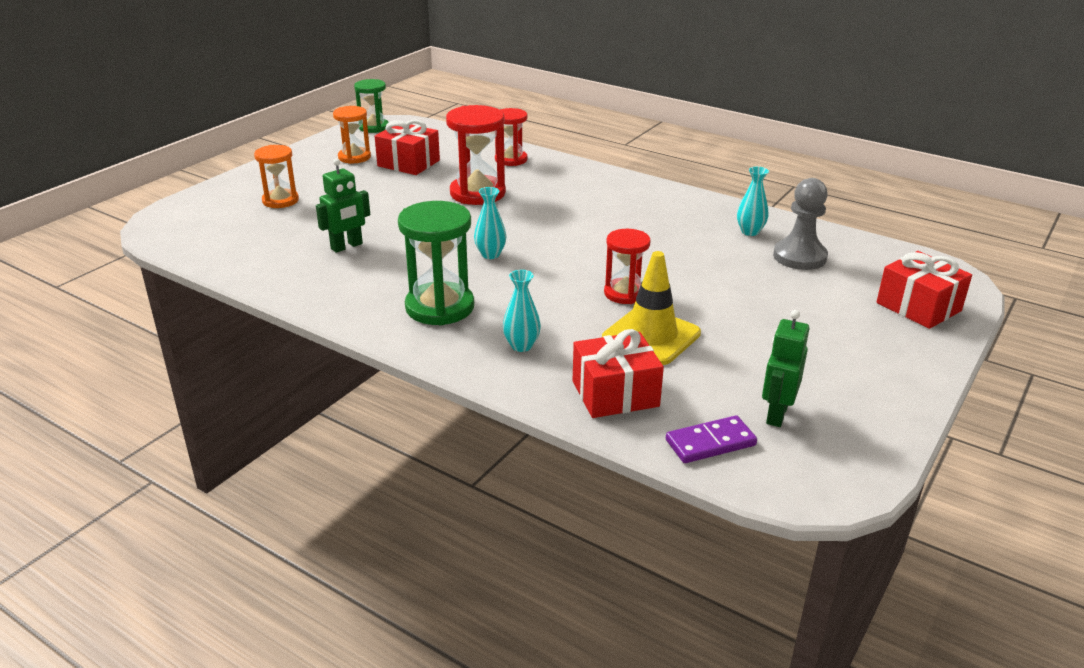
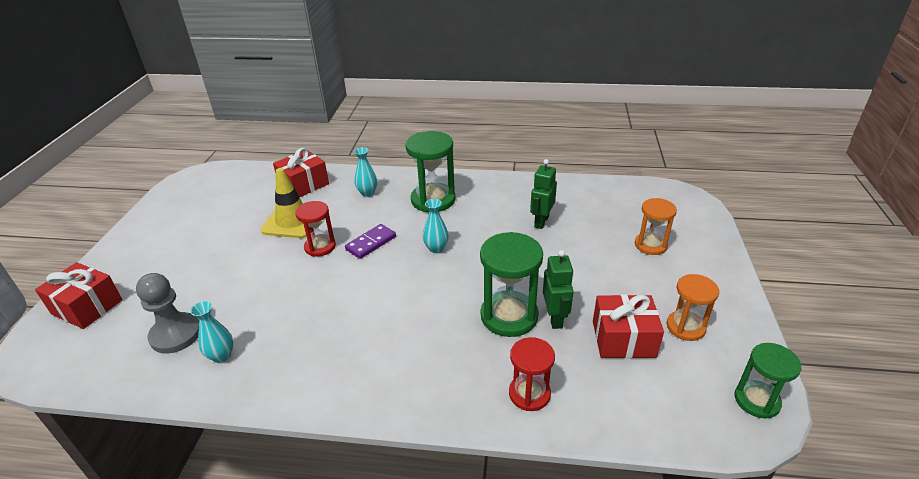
camera: 155 degrees right, 5 degrees up
red hourglass [446,105,506,205] -> green hourglass [480,232,543,337]
purple domino [666,415,757,463] -> purple domino moved to [345,224,396,259]
green robot [762,310,810,427] -> green robot moved to [543,250,574,329]

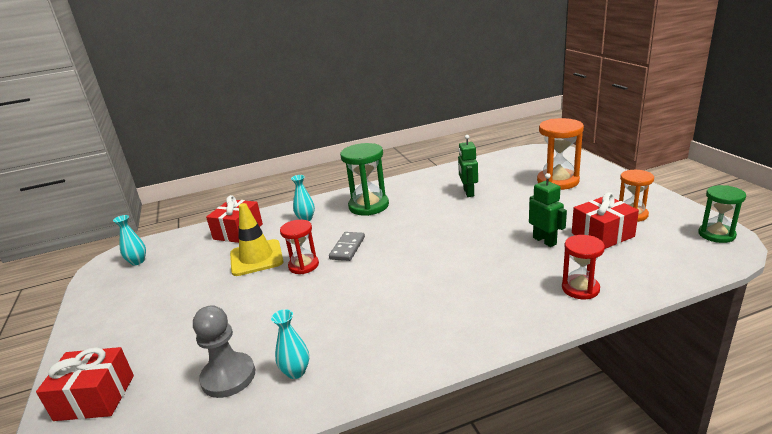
camera: 25 degrees left, 10 degrees down
purple domino [345,224,396,259] -> grey domino [329,232,365,261]
turquoise vase [423,199,449,253] -> turquoise vase moved to [113,215,146,265]
green hourglass [480,232,543,337] -> none
orange hourglass [635,198,677,255] -> orange hourglass [537,118,584,190], size x1.59

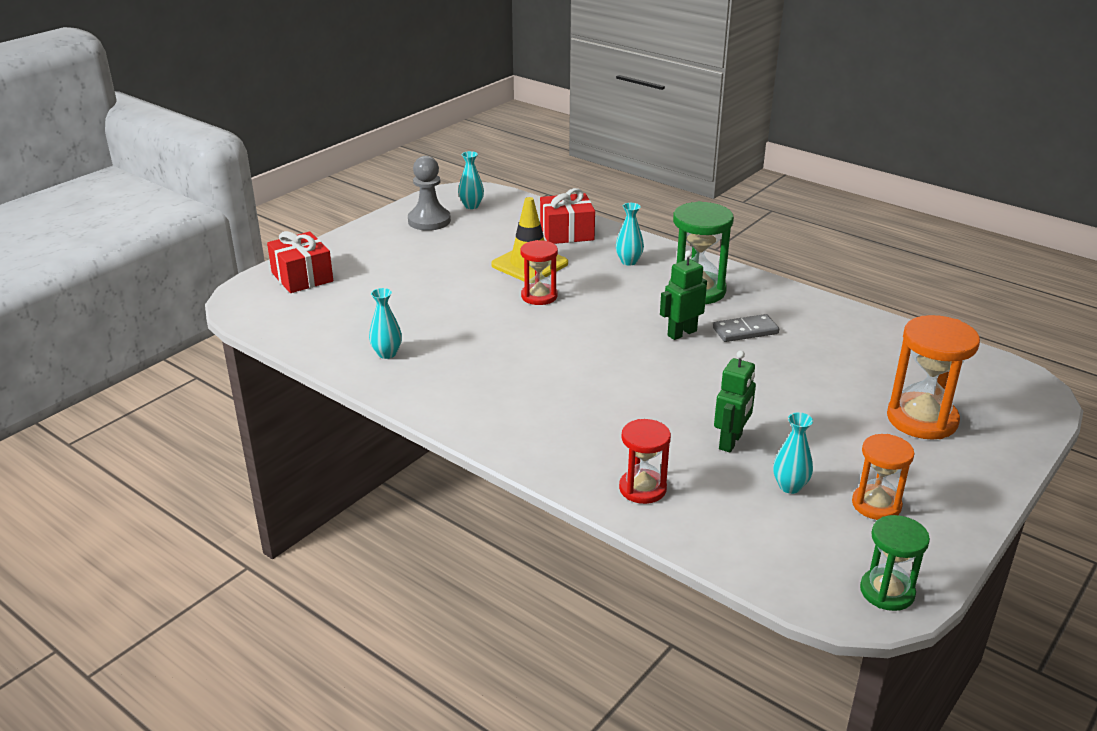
camera: 55 degrees right, 5 degrees up
grey pawn [193,305,255,398] -> grey pawn moved to [408,156,451,231]
grey domino [329,232,365,261] -> grey domino moved to [713,314,779,342]
green robot [458,135,478,197] -> green robot moved to [660,250,707,340]
red gift [572,192,639,249] -> turquoise vase [773,412,813,494]

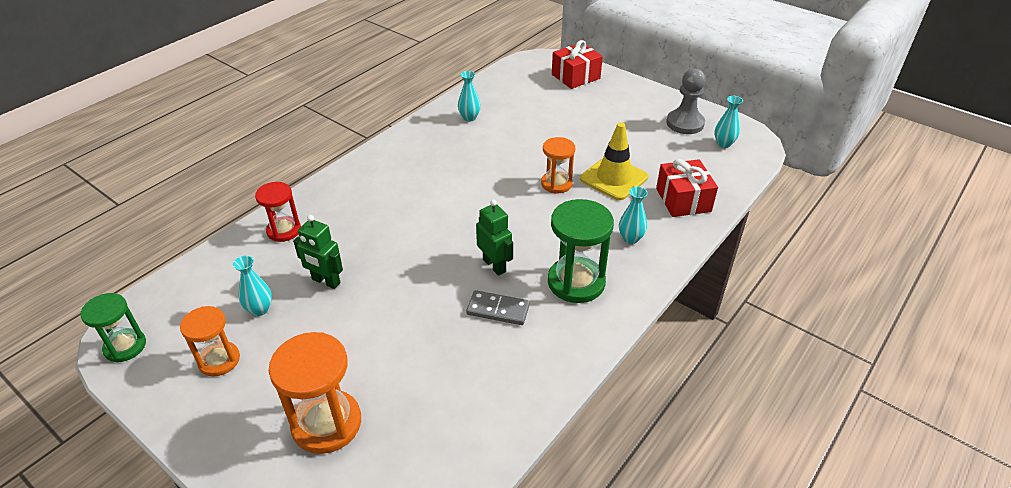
camera: 90 degrees right, 10 degrees up
red hourglass [521,240,558,305] -> orange hourglass [541,137,575,193]
grey domino [713,314,779,342] -> grey domino turned 60 degrees counterclockwise [466,290,530,325]

